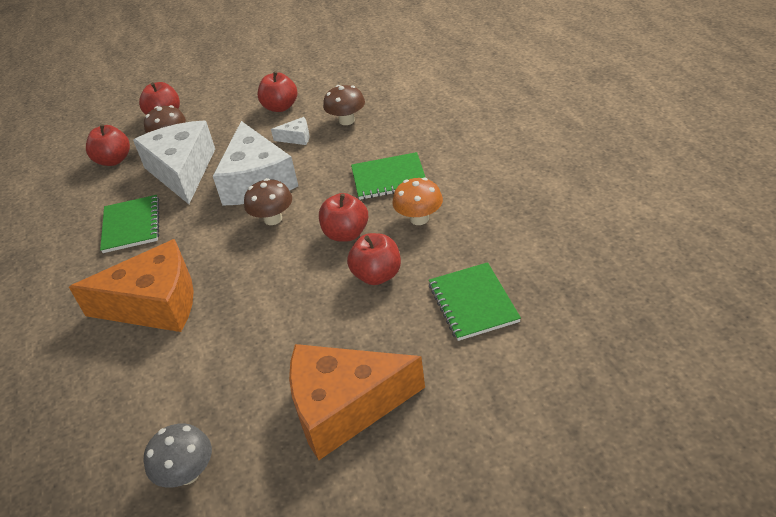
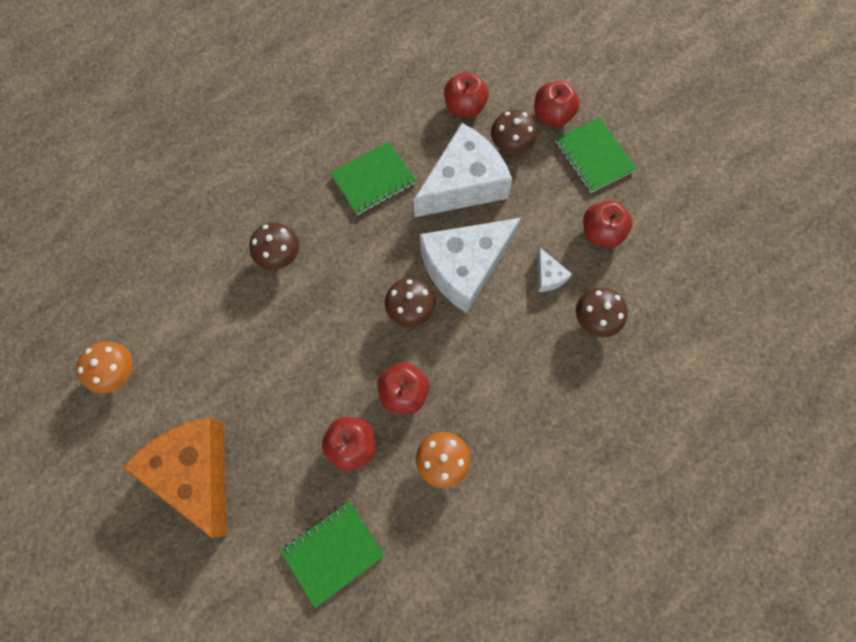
camera: 65 degrees right, 30 degrees up
orange cheese [69,239,194,332] -> brown mushroom [249,222,299,270]
grey mushroom [144,423,212,488] -> orange mushroom [76,342,133,393]
green notebook [351,152,426,200] -> green notebook moved to [555,117,637,193]

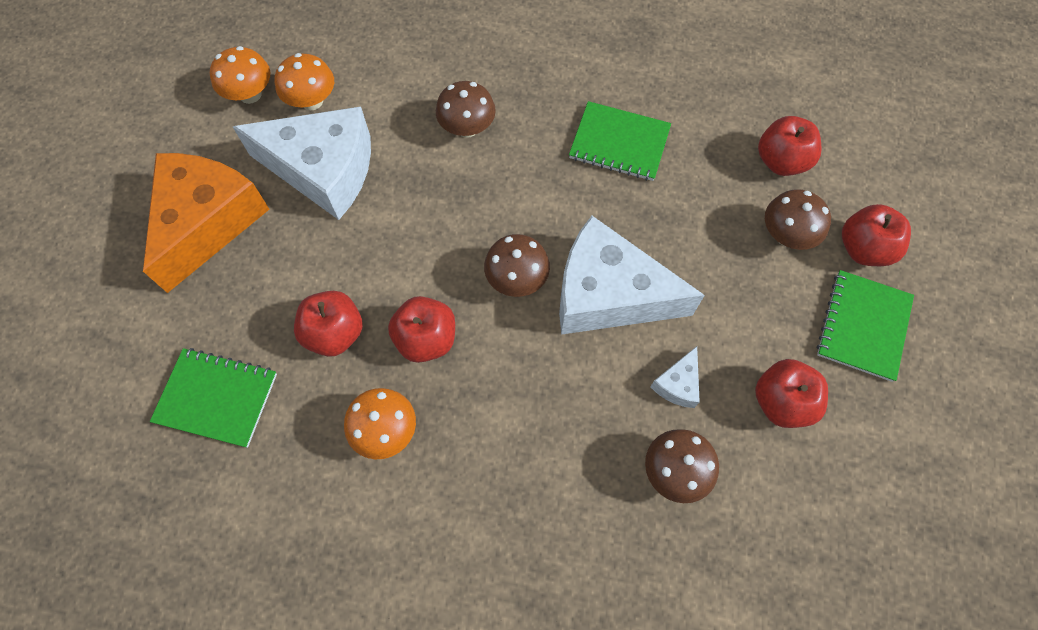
camera: 50 degrees right, 5 degrees down
white cheese [414,123,512,217] -> white cheese moved to [232,106,371,220]
none -> orange mushroom [275,53,334,110]

